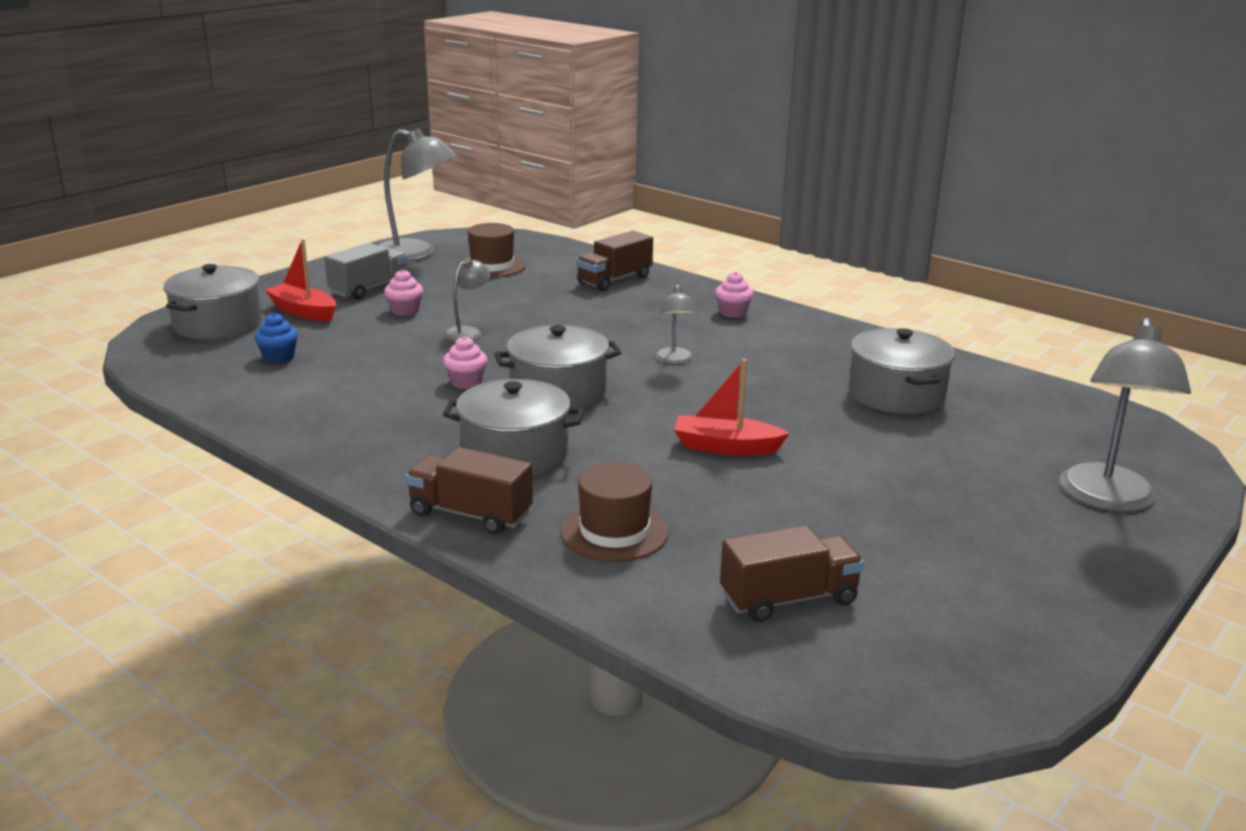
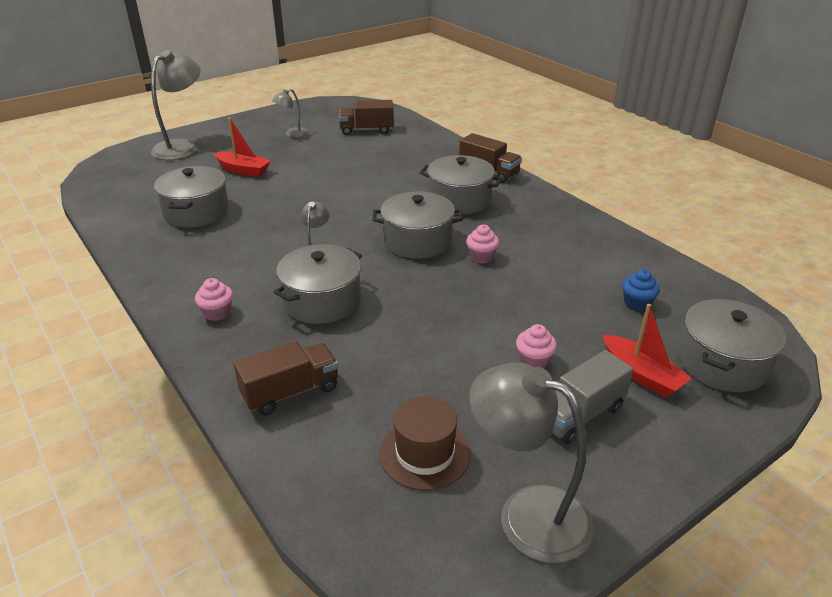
camera: 165 degrees left, 10 degrees up
grey lamp [444,258,491,341] -> grey lamp moved to [272,89,308,137]
brown hat [560,462,669,562] -> none
red boat [674,359,790,455] -> red boat moved to [214,118,271,177]
none -> grey pot [274,244,362,324]

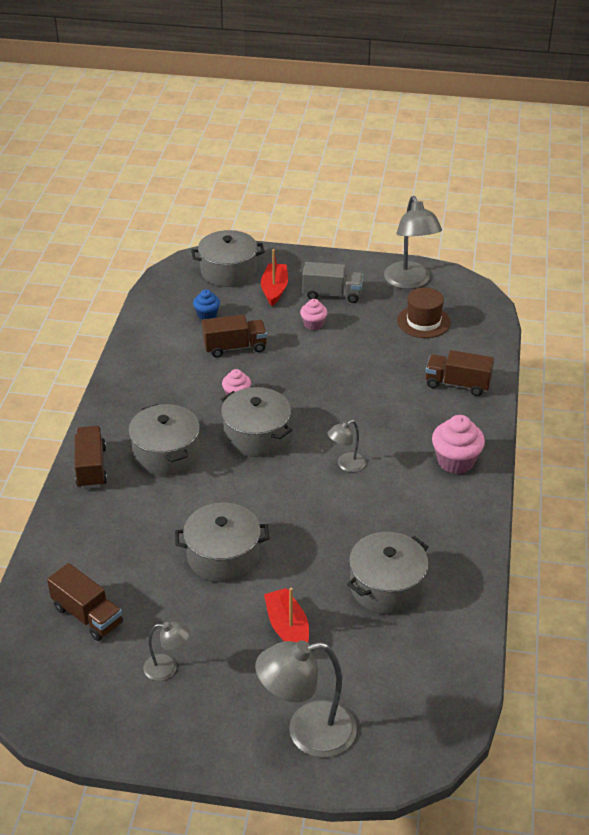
camera: 135 degrees left, 5 degrees up
pink cupcake [195,278,233,321] -> pink cupcake [432,415,485,474], size x1.69
grey pot [274,244,362,324] -> grey pot moved to [175,503,269,582]
none -> brown truck [202,315,267,358]

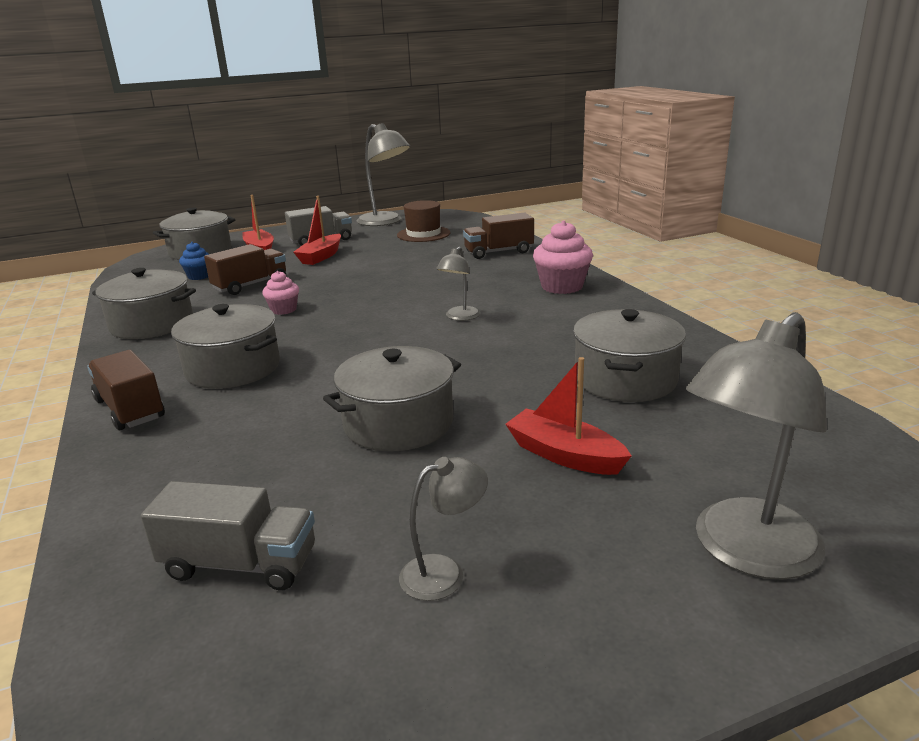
camera: 30 degrees left, 15 degrees down
brown truck [47,563,123,641] -> grey truck [141,481,315,591]
grey pot [221,387,292,457] -> grey pot moved to [92,268,196,339]
pink cupcake [300,299,327,330] -> red boat [293,196,341,265]

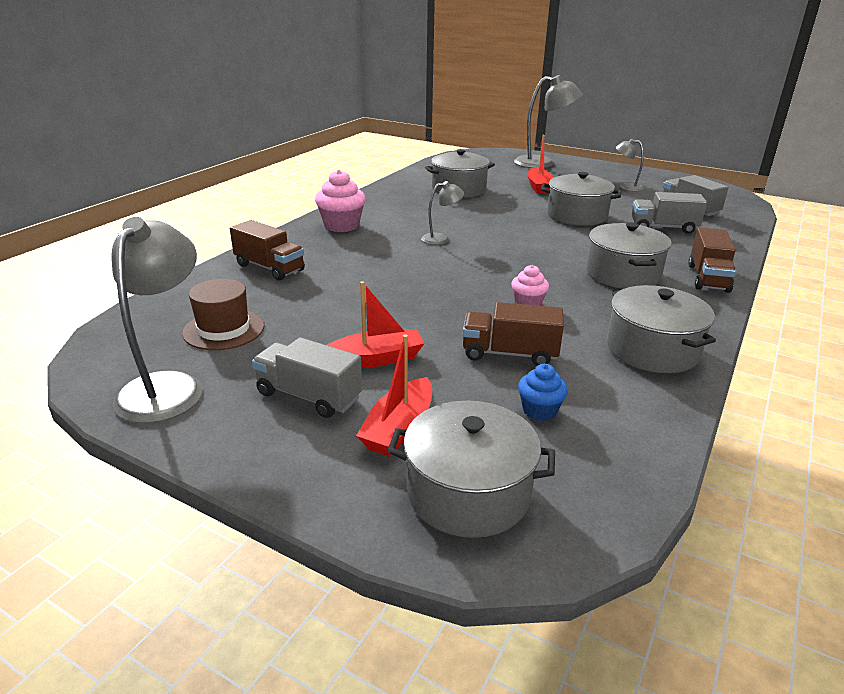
camera: 130 degrees left, 5 degrees up
none -> grey truck [632,192,707,234]

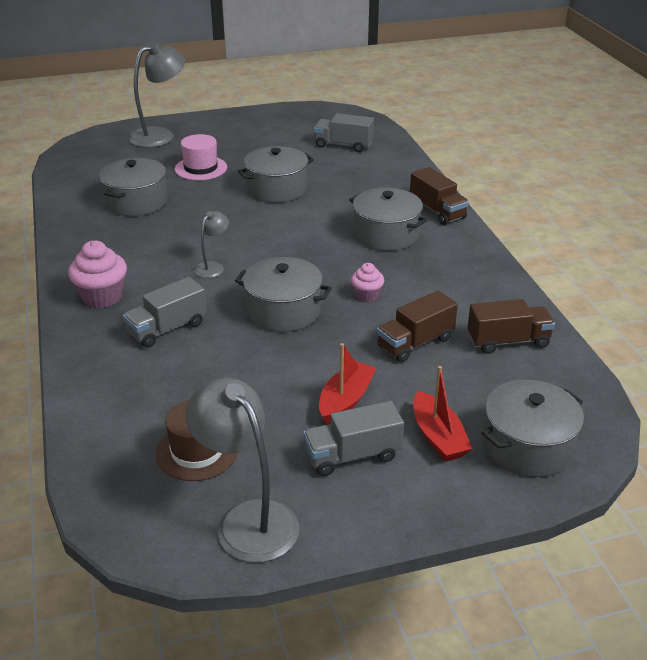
camera: 45 degrees left, 5 degrees up
brown truck [230,220,305,280] -> brown truck moved to [467,299,555,354]
blue cupcake [518,364,568,421] -> none
red boat [527,135,554,194] -> pink hat [175,134,227,180]
grey pot [607,285,716,373] -> grey pot moved to [235,257,332,332]
grey lamp [616,139,644,191] -> none
grey truck [632,192,707,234] -> grey truck moved to [123,277,207,348]

